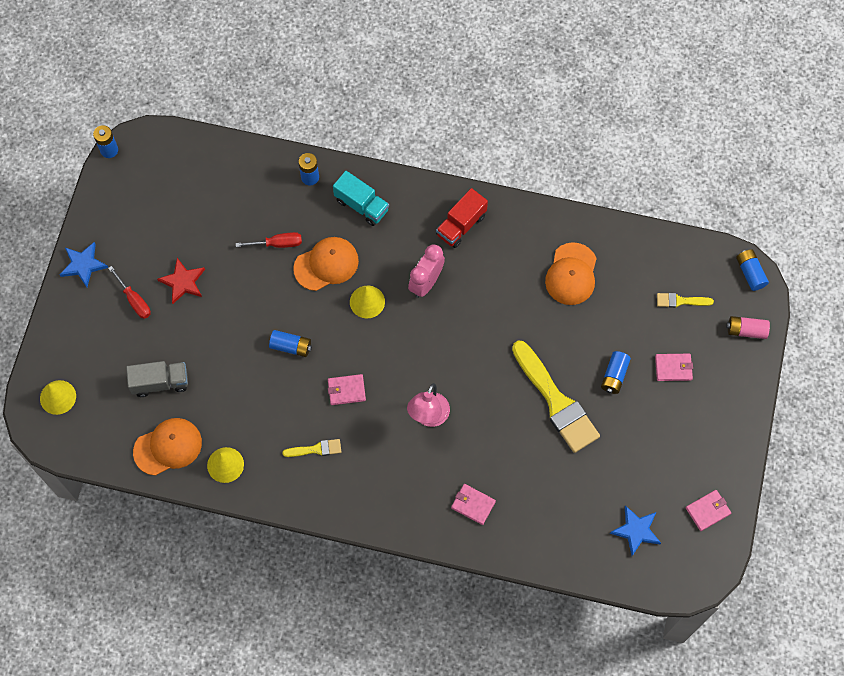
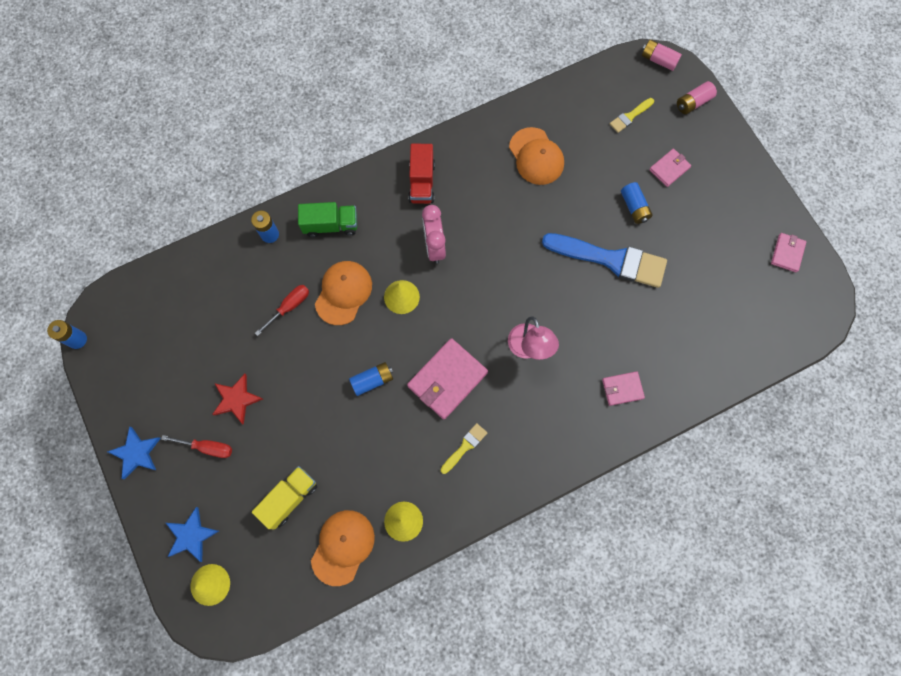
camera: 40 degrees left, 5 degrees up
grey truck [126,361,188,397] -> yellow truck [252,466,317,529]
pink wallet [328,374,366,405] -> pink wallet [407,338,488,419], size x1.82
turquoise truck [333,171,389,226] -> green truck [298,202,357,238]
yellow brush [512,340,600,453] -> blue brush [542,233,667,288]
blue star [610,505,661,556] -> blue star moved to [166,507,219,562]
blue battery [736,249,769,291] -> pink battery [642,39,682,71]

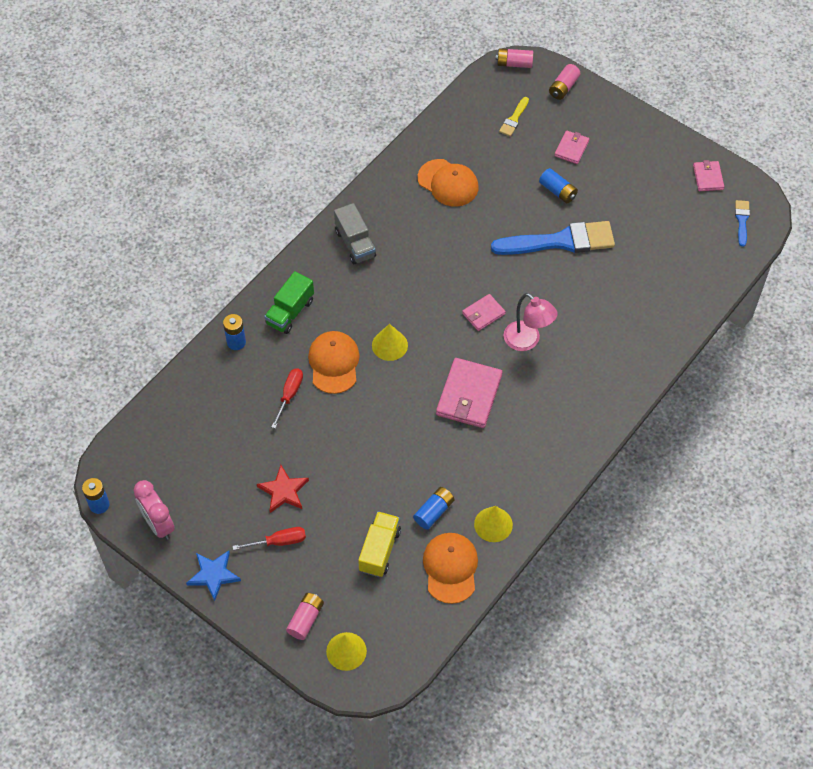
camera: 25 degrees left, 15 degrees down
blue star [166,507,219,562] -> pink battery [286,593,324,640]
green truck [298,202,357,238] -> green truck turned 150 degrees clockwise [264,271,314,334]
blue battery [349,362,393,396] -> blue battery moved to [413,487,454,530]
red truck [408,144,435,204] -> grey truck [334,203,376,264]
pink clock [422,205,446,263] -> pink clock moved to [133,480,175,540]
yellow brush [441,423,487,474] -> none
pink wallet [602,371,645,406] -> pink wallet moved to [462,294,506,331]
none -> blue brush [735,200,750,247]

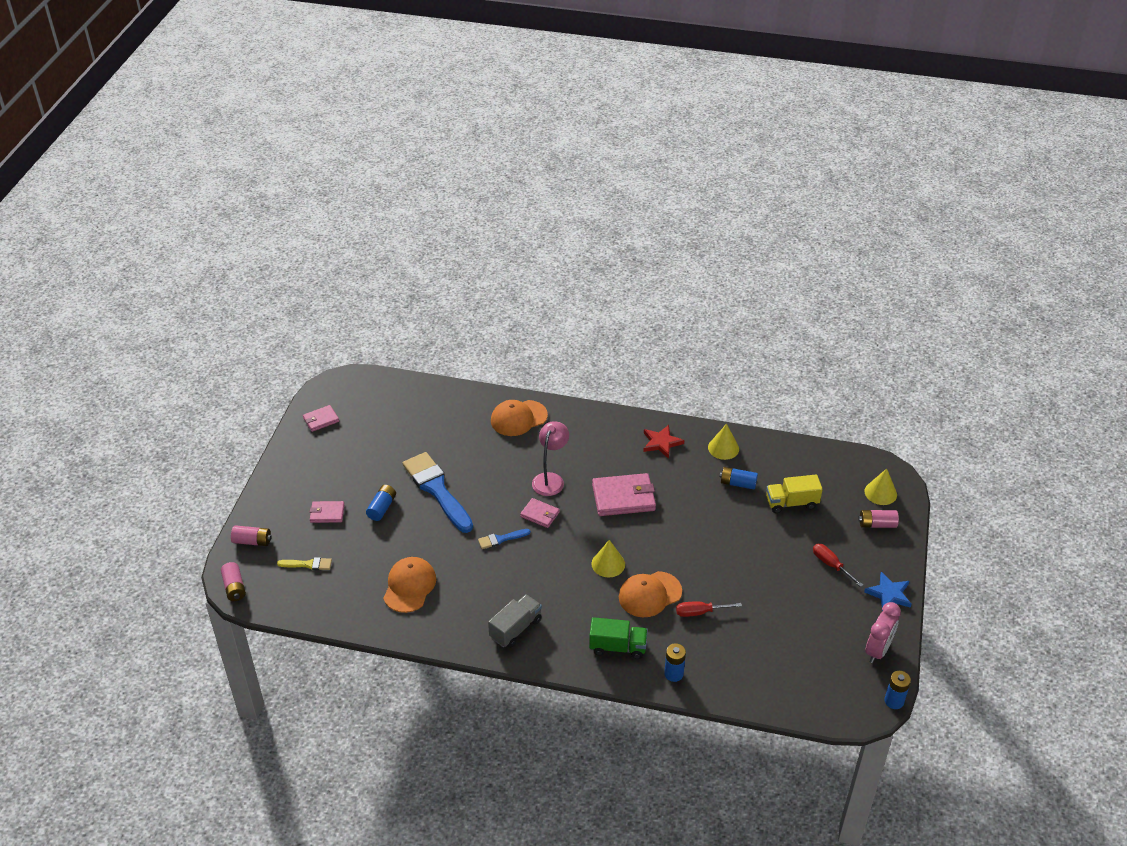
camera: 115 degrees left, 15 degrees down
red star [257,465,309,513] -> red star moved to [643,425,684,459]
orange cap [423,533,478,604] -> orange cap moved to [491,400,548,436]
blue brush [735,200,750,247] -> blue brush moved to [478,529,531,549]

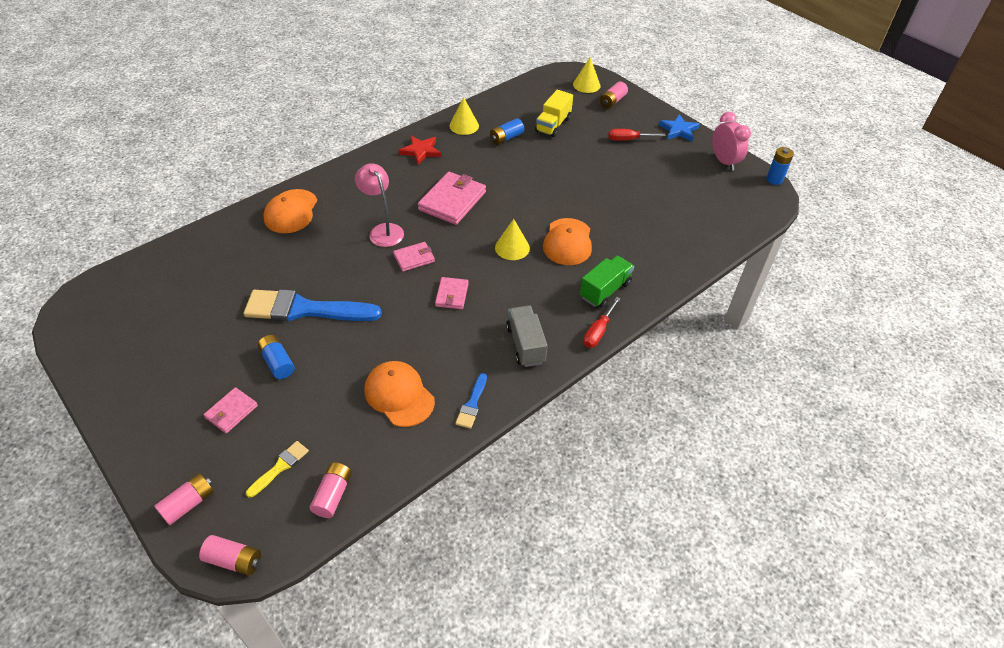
camera: 55 degrees left, 5 degrees up
pink wallet [303,405,339,432] -> pink wallet moved to [435,277,469,309]
blue brush [478,529,531,549] -> blue brush moved to [455,373,487,429]
blue battery [664,643,686,682] -> none
red screwdriver [676,601,742,617] -> red screwdriver moved to [583,297,621,348]
none -> pink battery [309,462,352,518]

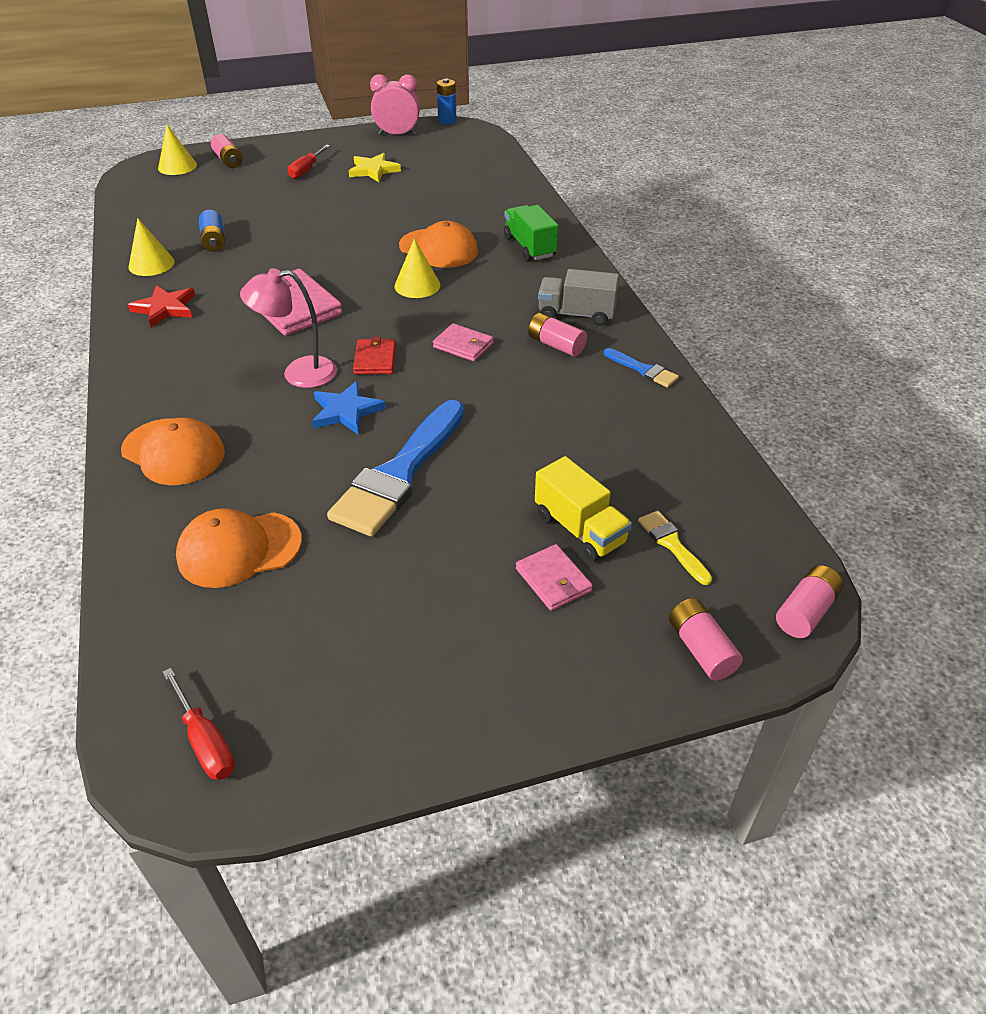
camera: 65 degrees left, 5 degrees down
blue battery [258,335,295,379] -> none
pink battery [309,462,352,518] -> pink battery moved to [528,313,587,357]
orange cap [364,361,435,427] -> orange cap moved to [176,508,302,588]
pink wallet [393,242,435,272] -> red wallet [353,337,396,374]
yellow truck [535,90,573,137] -> yellow truck moved to [535,456,632,562]
red screwdriver [583,297,621,348] -> red screwdriver moved to [162,668,235,780]
blue star [659,114,700,142] -> blue star moved to [312,381,386,435]
none -> yellow star [349,153,401,182]

